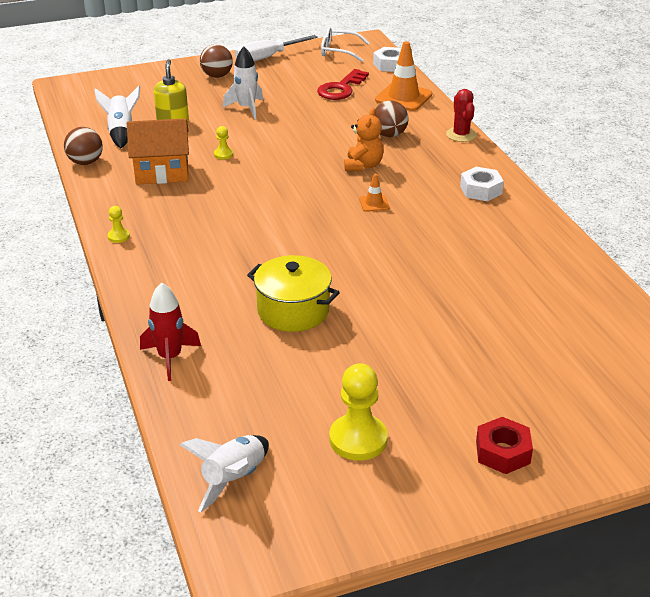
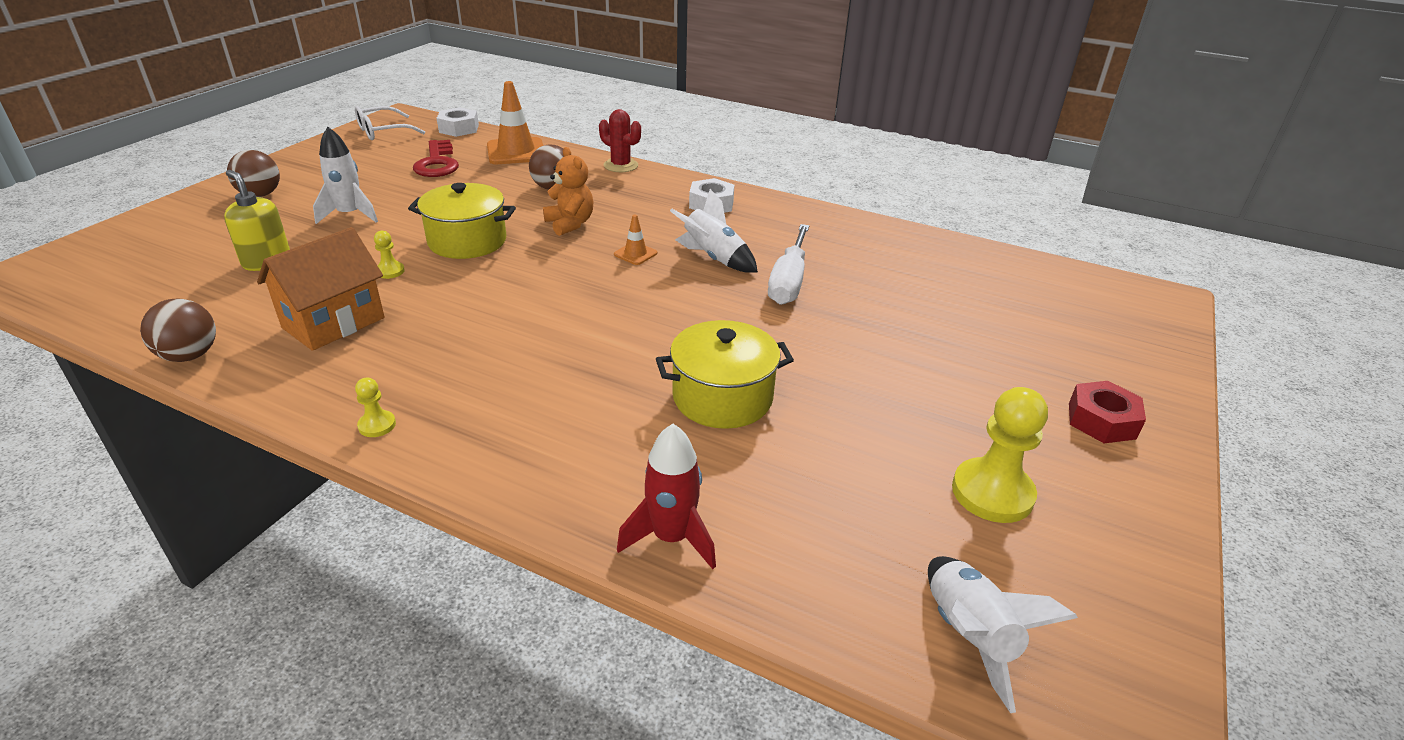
camera: 45 degrees left, 0 degrees up
white rocket [94,86,140,148] -> white rocket moved to [670,189,758,273]
white screwdriver [235,35,318,61] -> white screwdriver moved to [768,224,809,305]
none -> yellow pot [408,183,516,259]

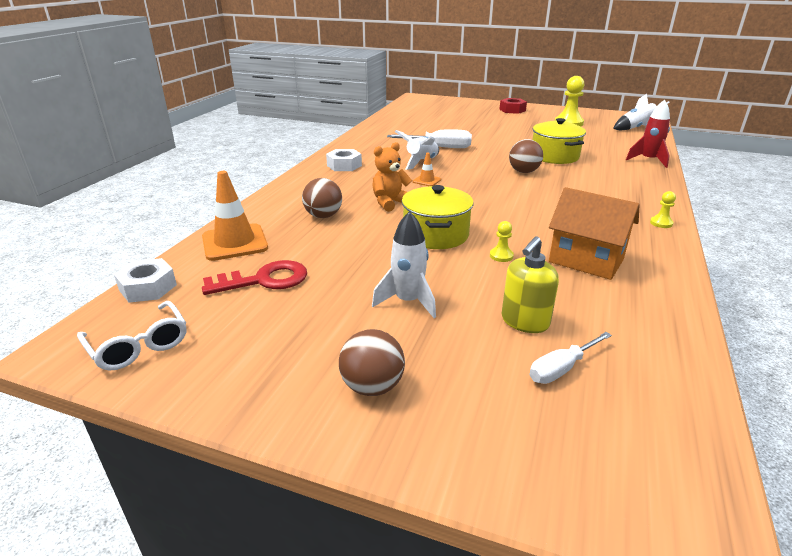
camera: 95 degrees left, 5 degrees down
brown ball [140,298,216,362] -> brown ball moved to [509,139,543,173]
red cactus [599,109,641,172] -> none
none -> white screwdriver [530,332,612,384]

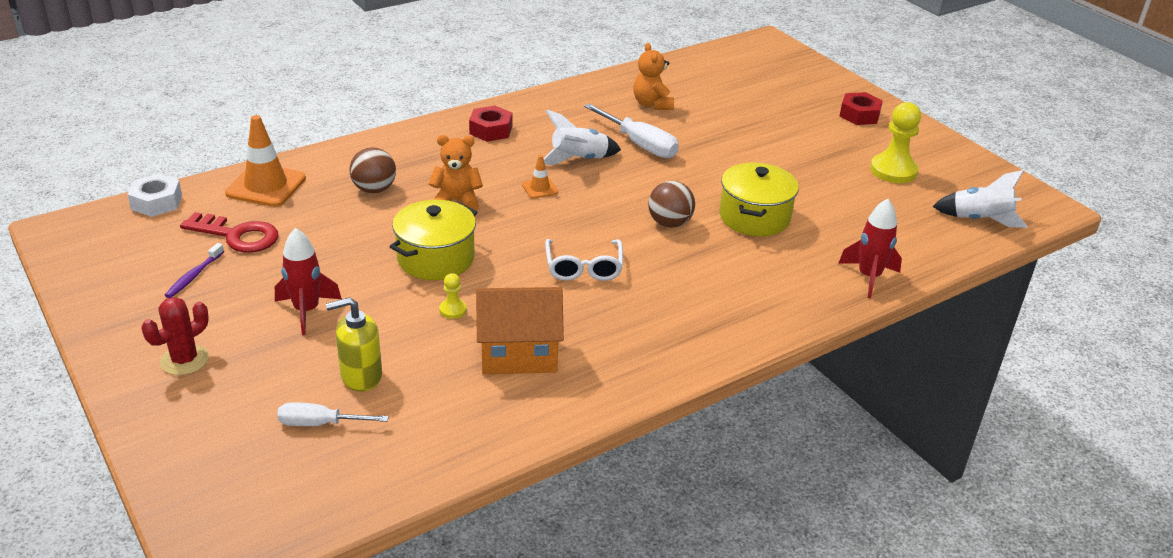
camera: 35 degrees right, 5 degrees up
white glasses [77,301,186,371] -> white glasses moved to [545,239,623,281]
white nut [326,149,362,171] -> red nut [469,106,512,142]
brown ball [339,329,405,396] -> red cactus [141,297,209,375]
white rocket [372,211,436,318] -> red rocket [275,228,342,335]
orange house [549,187,640,280] -> orange house turned 75 degrees counterclockwise [476,287,564,374]
yellow pawn [650,191,676,228] -> none
none -> purple toothbrush [165,243,224,298]
none -> orange teddy bear [633,43,674,110]

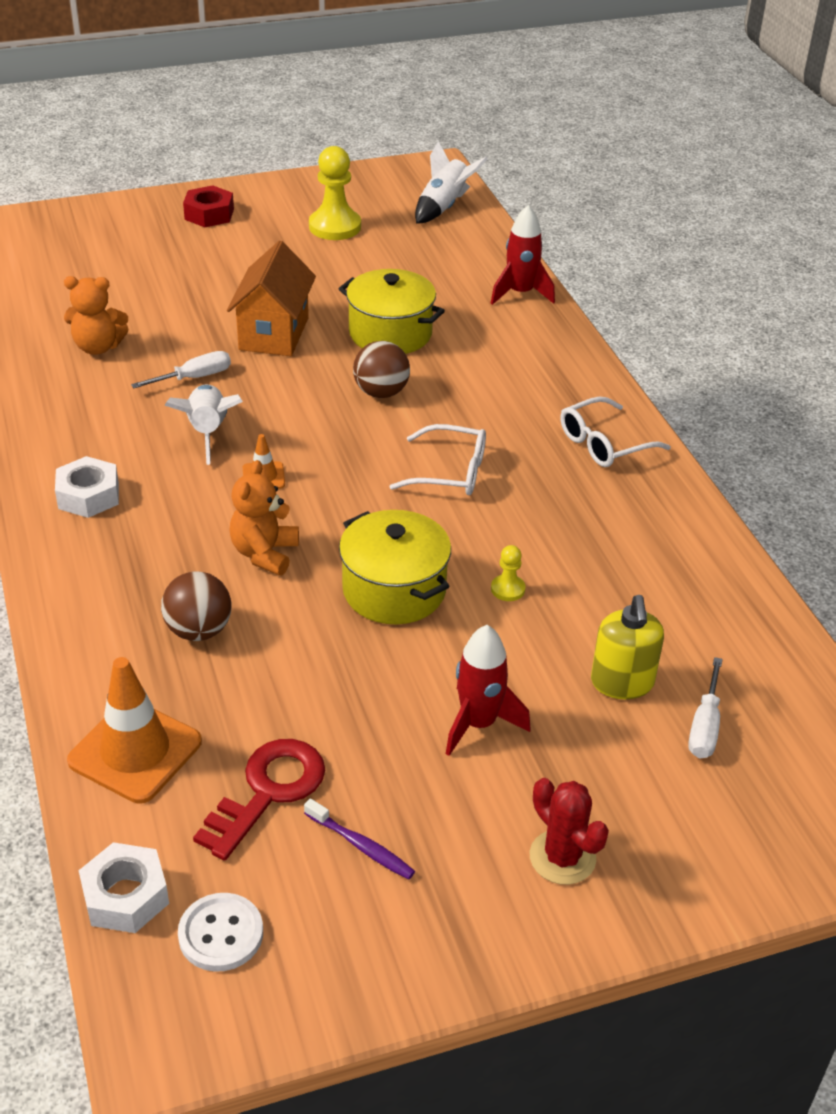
camera: 75 degrees left, 5 degrees up
red nut [469,106,512,142] -> white nut [55,456,119,518]
orange house [476,287,564,374] -> orange house moved to [227,241,316,356]
white screwdriver [584,103,679,158] -> white screwdriver [131,351,231,388], size x0.64
none -> white button [178,893,263,972]
none -> white glasses [560,396,671,467]

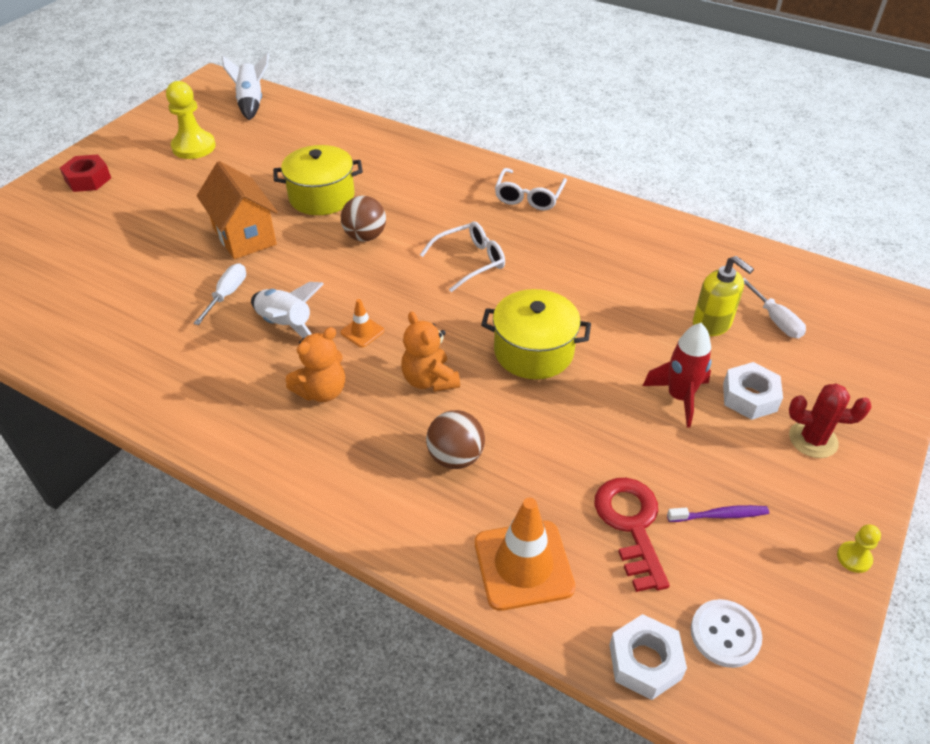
camera: 40 degrees left, 5 degrees up
white nut [55,456,119,518] -> white nut moved to [723,362,783,420]
orange teddy bear [64,276,129,355] -> orange teddy bear moved to [286,327,345,402]
red rocket [491,205,555,305] -> none
yellow pawn [491,545,525,601] -> yellow pawn moved to [837,524,881,573]

